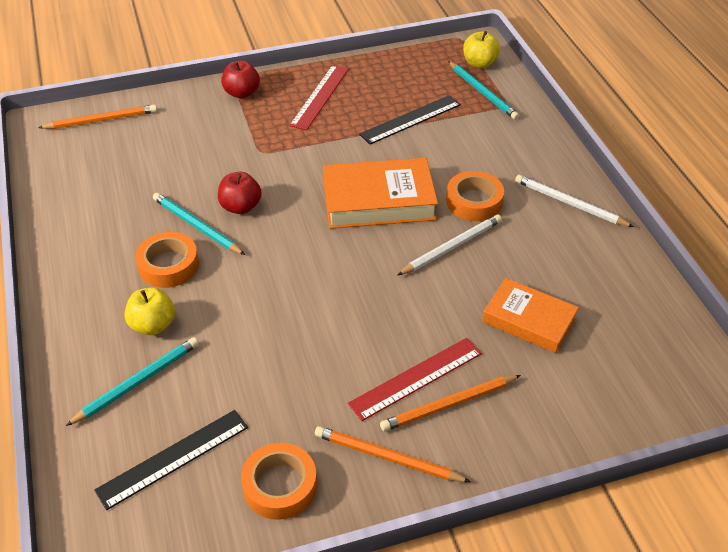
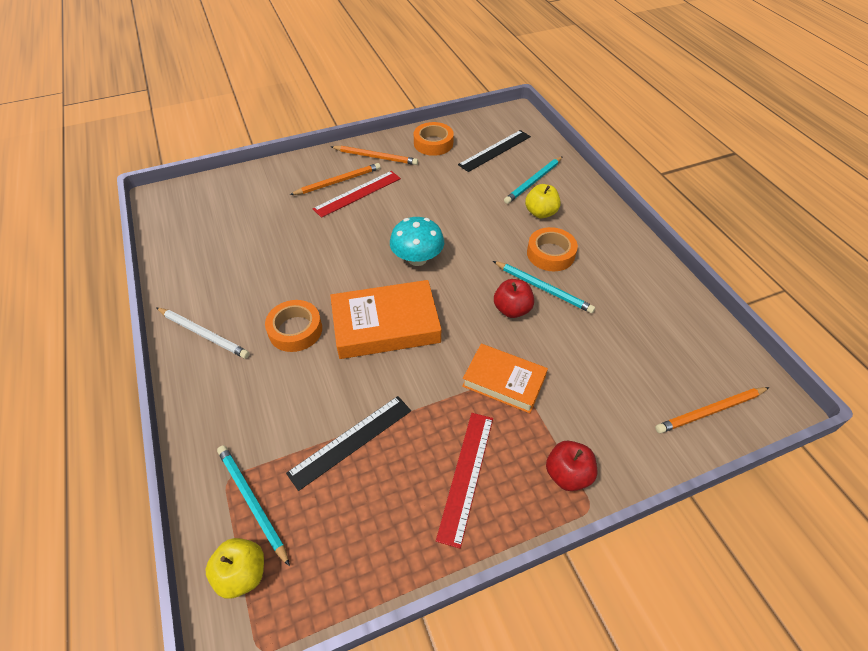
camera: 175 degrees right, 5 degrees up
white pencil [398,214,502,275] -> none
orange book [482,278,579,353] -> orange book moved to [462,344,548,413]
none -> turquoise mushroom [390,217,444,266]

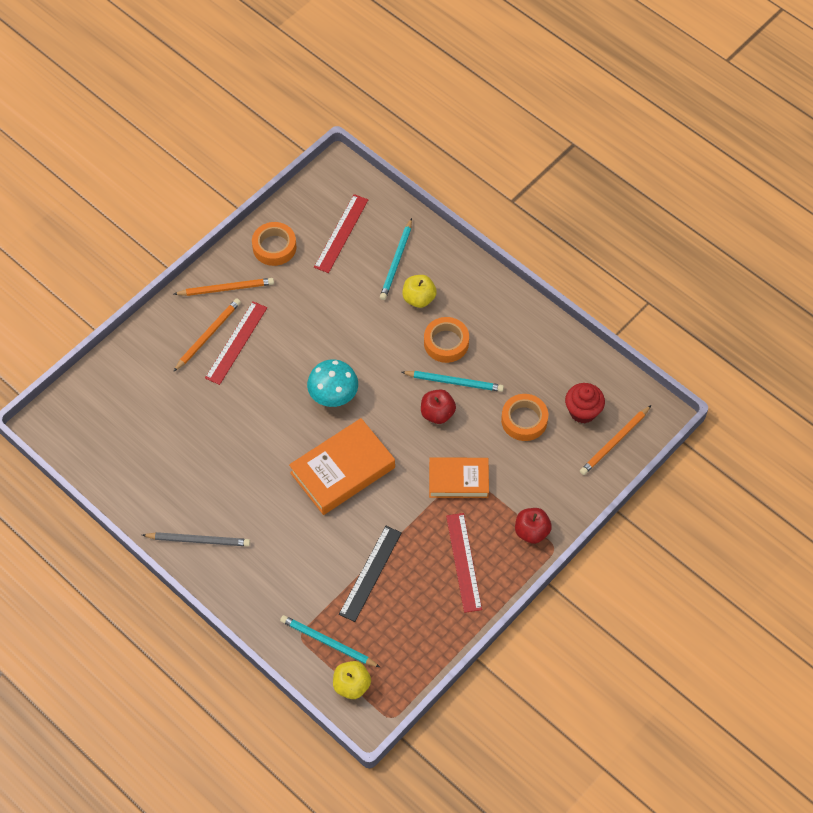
camera: 25 degrees left, 10 degrees up
white pencil [157,308,250,359] -> grey pencil [142,532,250,546]
orange tape [265,300,322,352] -> orange tape moved to [501,394,548,441]
black ruler [458,130,531,172] -> red ruler [314,194,368,273]
none -> red cupcake [565,383,605,423]

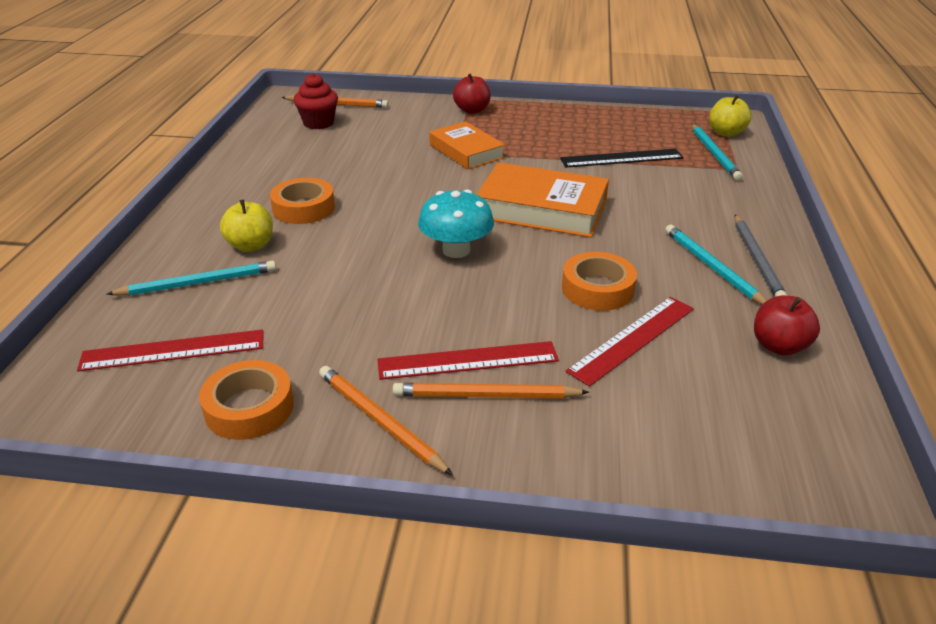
camera: 125 degrees left, 25 degrees down
grey pencil [142,532,250,546] -> grey pencil turned 150 degrees counterclockwise [734,215,787,297]
turquoise pencil [401,371,504,392] -> turquoise pencil moved to [665,225,767,305]
red apple [421,389,456,424] -> red apple moved to [754,296,820,356]
red ruler [446,513,482,613] -> red ruler moved to [566,297,694,387]
orange tape [501,394,548,441] -> orange tape moved to [562,252,637,311]

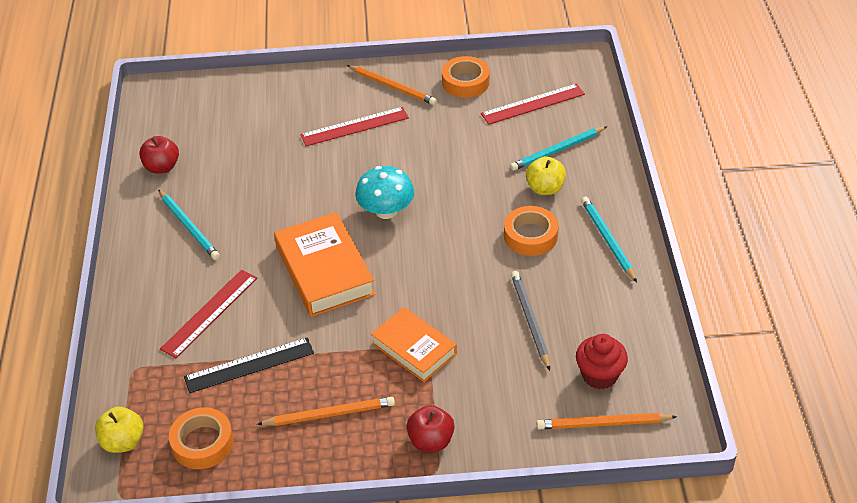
camera: 170 degrees right, 10 degrees up
orange pencil [393,383,589,398] -> orange pencil moved to [257,397,395,426]
orange book [476,162,609,238] -> orange book turned 60 degrees clockwise [274,212,375,317]
orange tape [562,252,637,311] -> orange tape moved to [169,407,234,469]
red ruler [566,297,694,387] -> red ruler moved to [160,269,257,358]
turquoise pencil [692,124,743,181] -> turquoise pencil moved to [581,197,637,282]
grey pencil [734,215,787,297] -> grey pencil moved to [511,271,550,371]

